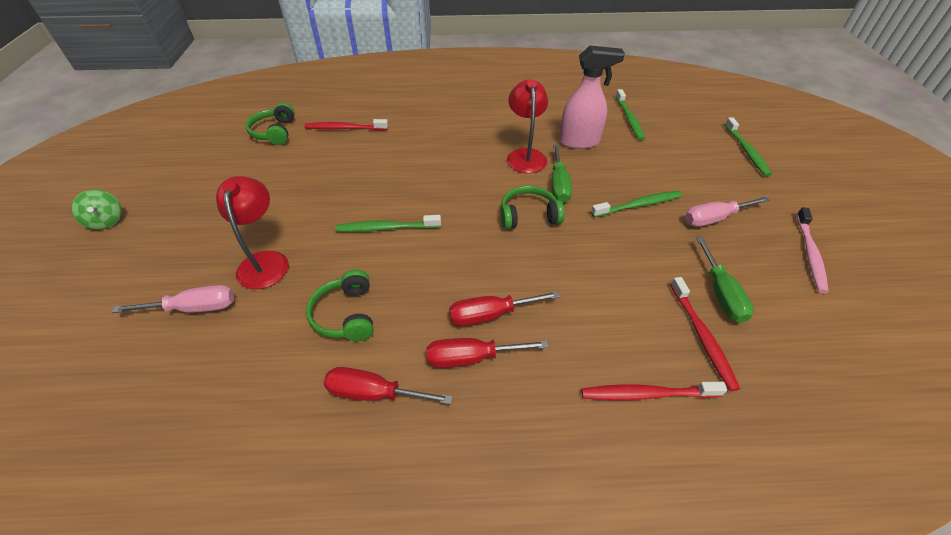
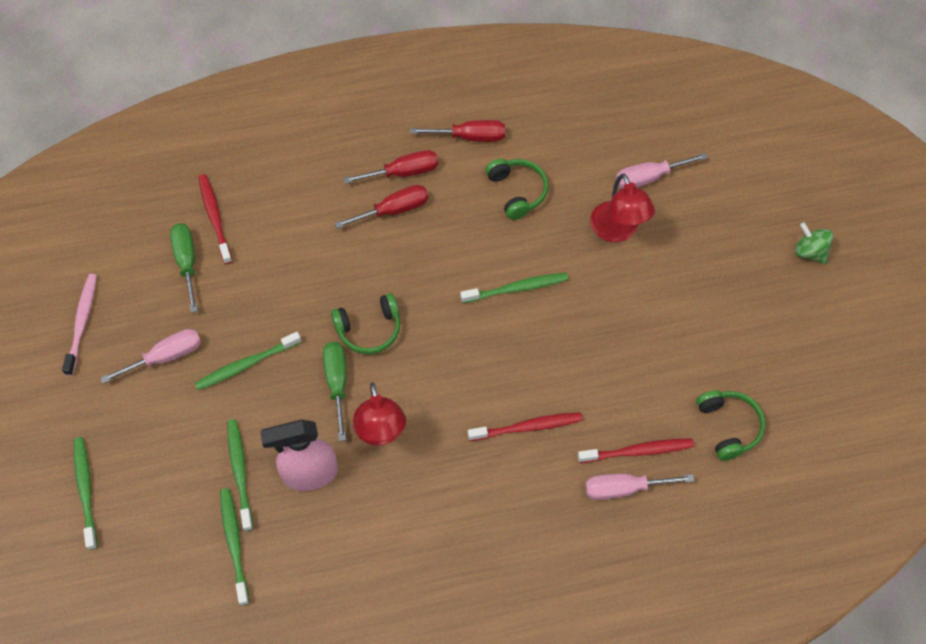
camera: 170 degrees right, 15 degrees up
red toothbrush [581,382,727,400] -> red toothbrush moved to [468,412,583,441]
none -> green toothbrush [227,419,253,531]
none -> pink screwdriver [585,474,694,500]

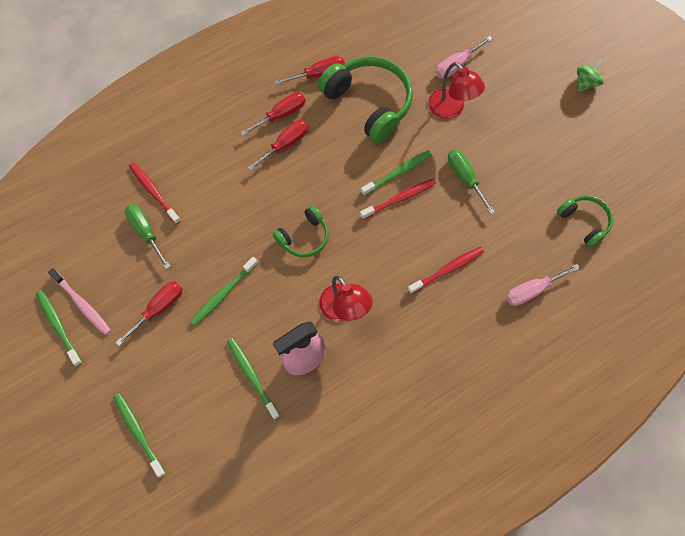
camera: 20 degrees left, 5 degrees up
pink toothbrush [62,274,97,376] -> pink toothbrush turned 150 degrees clockwise [48,268,111,335]
pink screwdriver [100,329,201,383] -> red screwdriver [115,281,183,346]
green toothbrush [220,488,249,606] -> green toothbrush moved to [36,290,82,367]
green screwdriver [323,342,346,441] -> green screwdriver moved to [448,149,495,214]
green headphones [485,158,548,220] -> green headphones [318,56,413,143], size x1.84
red toothbrush [578,438,694,463] -> red toothbrush moved to [360,179,436,220]
green spinning top [795,222,833,264] -> green spinning top turned 105 degrees clockwise [577,59,604,92]

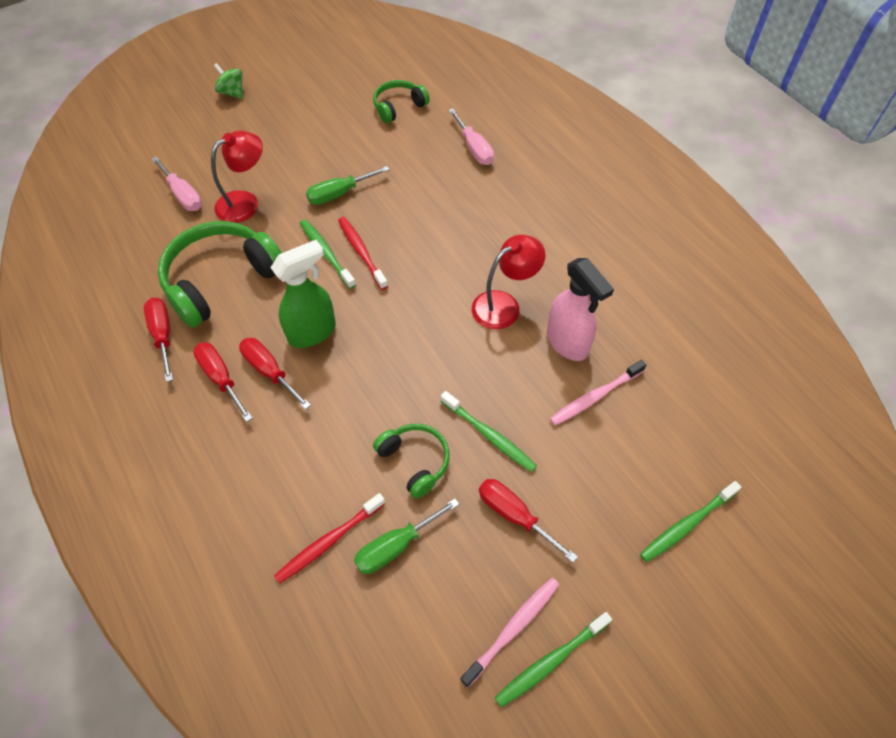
camera: 90 degrees left, 10 degrees down
green toothbrush [227,338,280,420] -> pink toothbrush [550,360,646,426]
green headphones [273,205,329,257] -> green headphones moved to [373,424,450,498]
red toothbrush [408,247,484,294] -> none
none -> green spray bottle [270,240,336,348]

